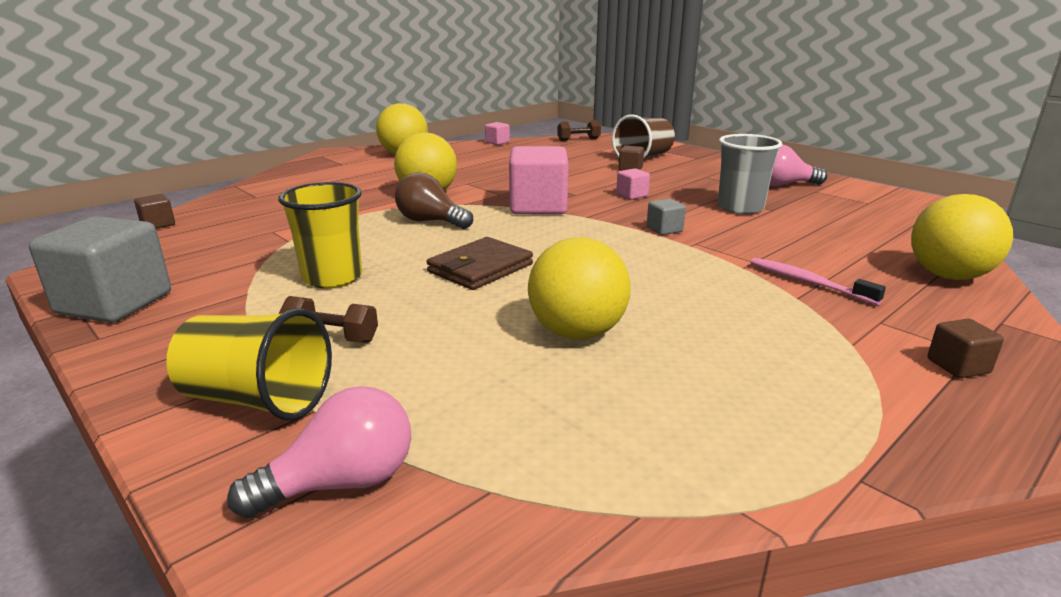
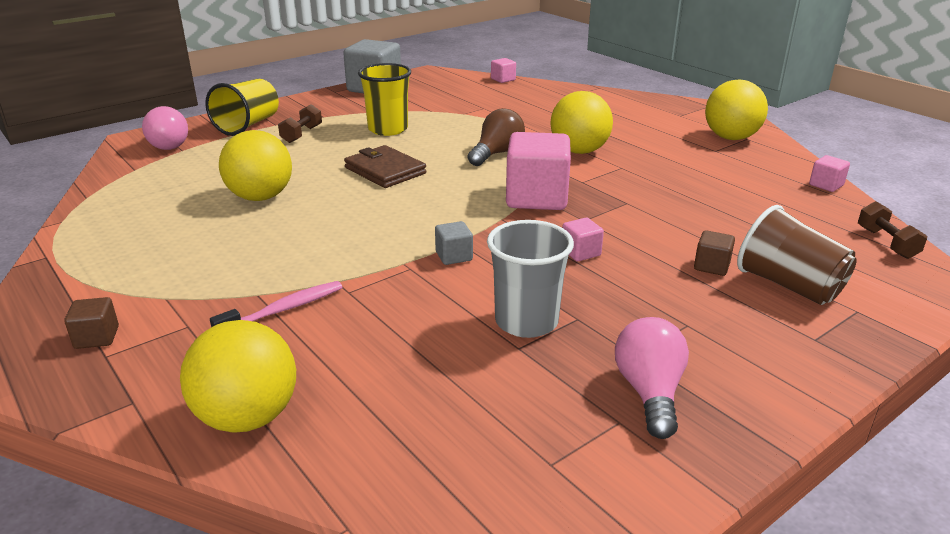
camera: 95 degrees right, 5 degrees up
brown cube [134,194,175,229] -> pink cube [491,58,516,83]

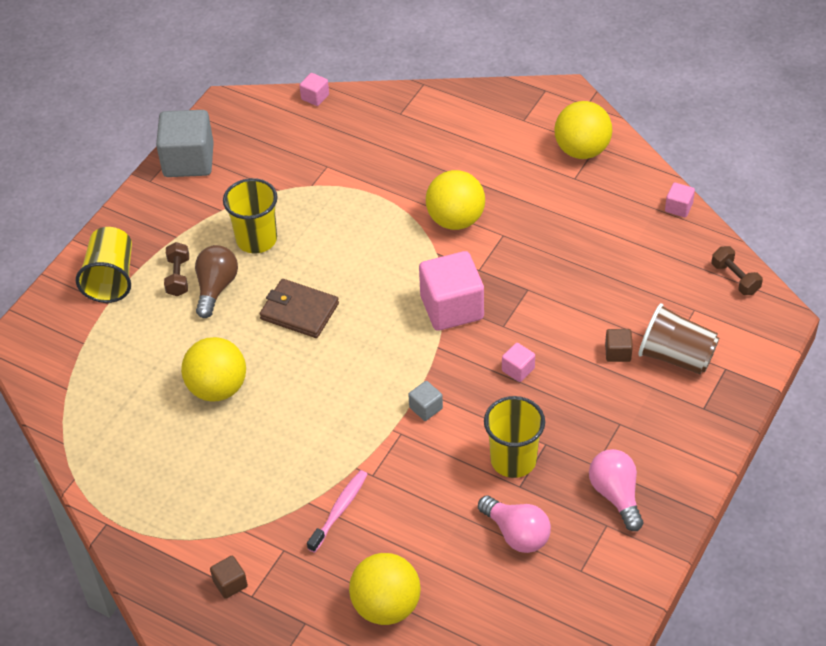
camera: 20 degrees left, 20 degrees up
pink light bulb [142,106,188,150] -> pink light bulb moved to [478,495,551,553]
brown light bulb [468,108,525,166] -> brown light bulb moved to [195,245,238,318]
grey cup [487,220,574,338] -> yellow cup [484,396,545,478]

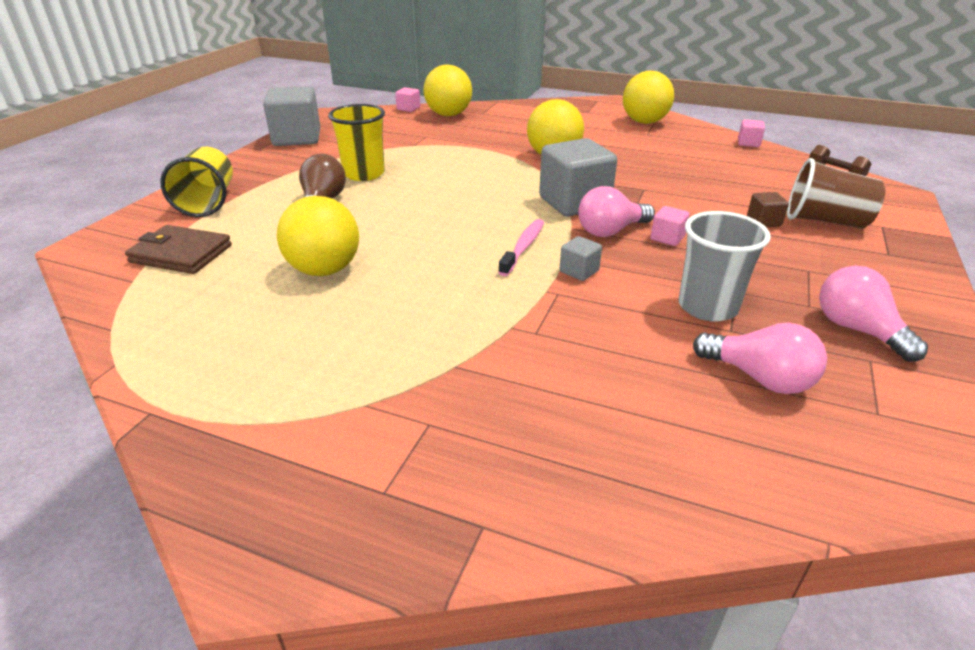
camera: 10 degrees left, 15 degrees down
brown dumbbell [164,242,189,296] -> none
brown cube [210,556,248,599] -> none
brown wallet [259,279,339,338] -> brown wallet moved to [125,225,232,274]
pink toothbrush [307,470,368,553] -> pink toothbrush moved to [498,219,544,276]
yellow ball [349,553,421,625] -> yellow ball moved to [423,64,472,116]
pink cube [419,251,484,331] -> grey cube [539,138,617,217]
yellow cup [484,396,545,478] -> grey cup [679,211,771,322]
none -> pink light bulb [578,186,655,237]

